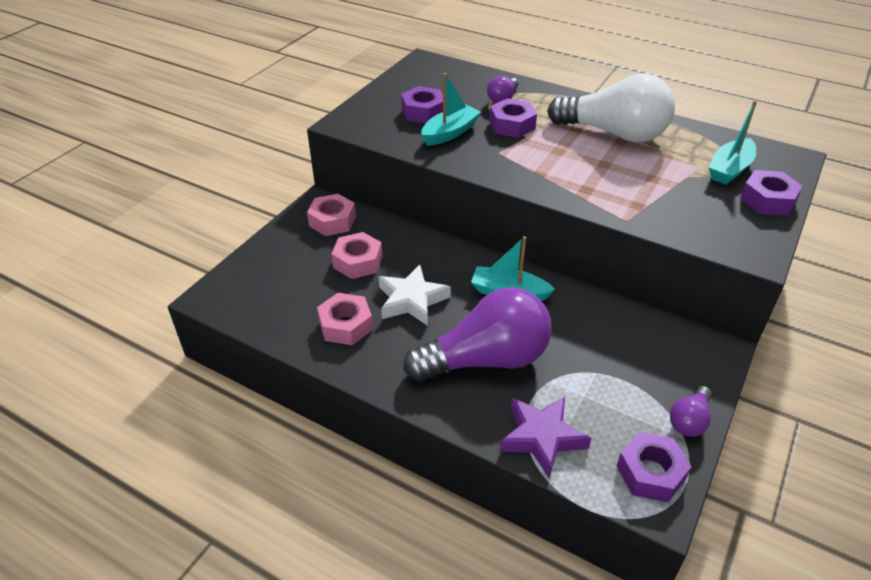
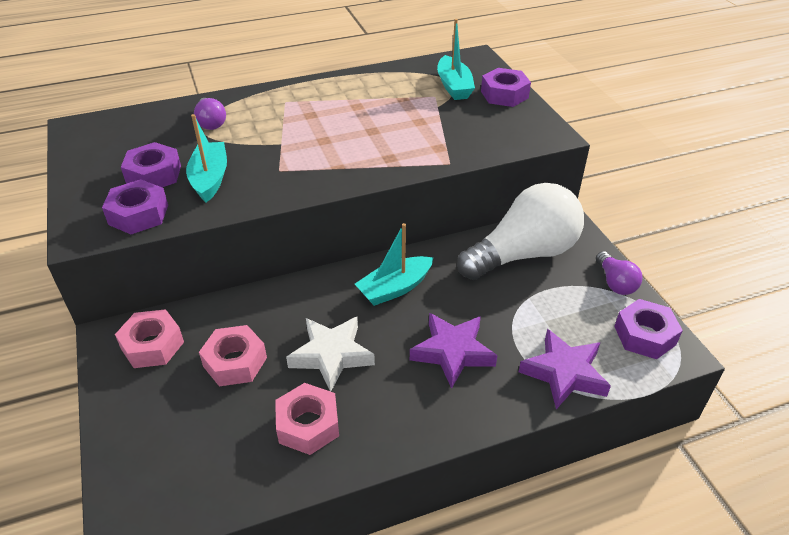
camera: 50 degrees left, 0 degrees up
purple light bulb [403,287,552,382] -> purple star [410,313,498,389]
purple nut [489,99,537,138] -> purple nut moved to [102,179,168,234]
white light bulb [547,73,675,142] -> white light bulb moved to [457,183,584,280]

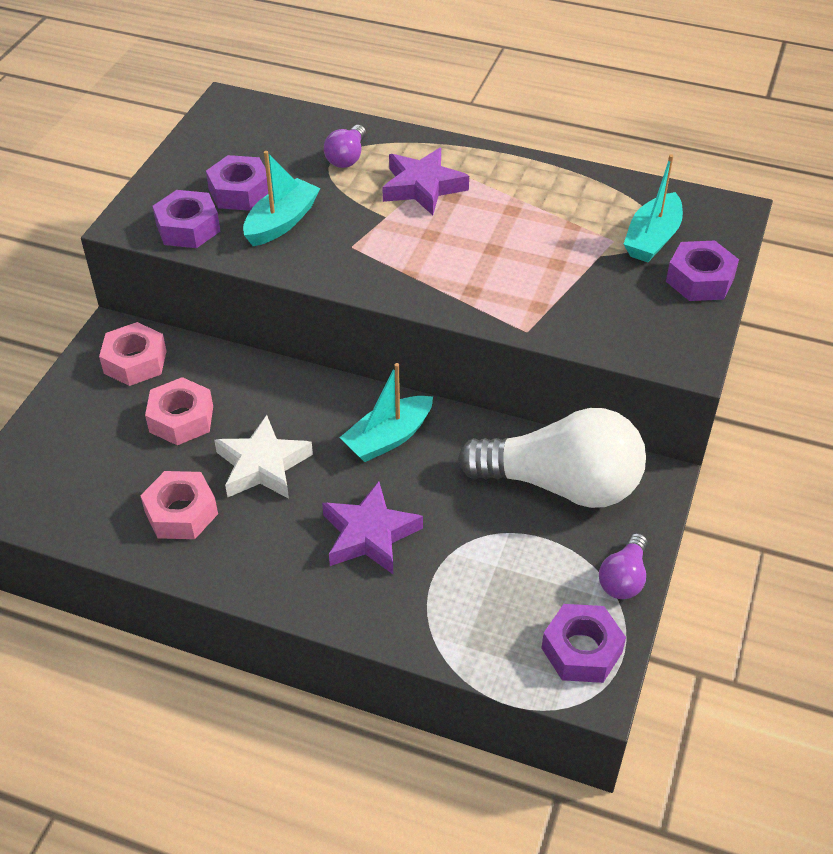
camera: 40 degrees right, 5 degrees up
turquoise boat [355,223,433,306] -> turquoise boat turned 45 degrees counterclockwise [339,363,433,462]
purple star [519,329,611,409] -> purple star moved to [382,148,469,215]

